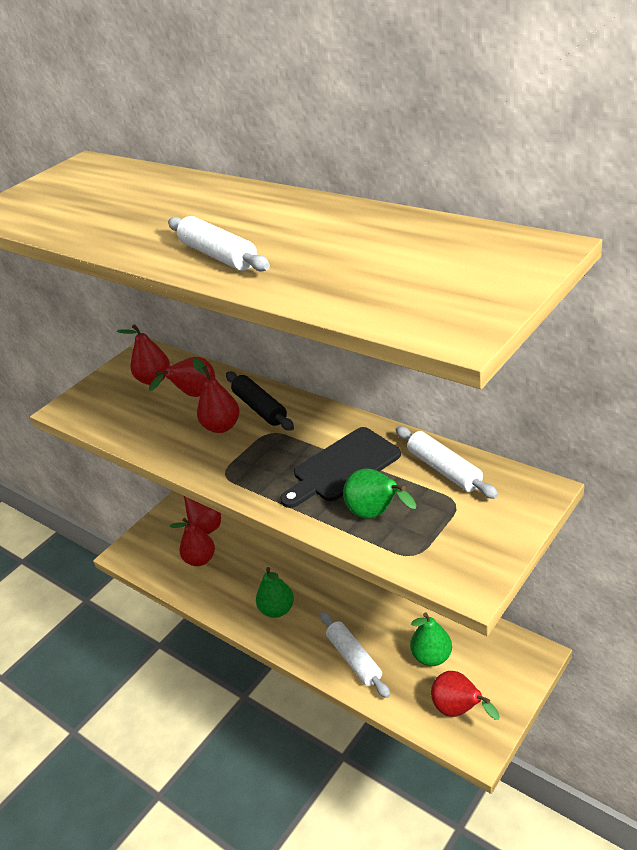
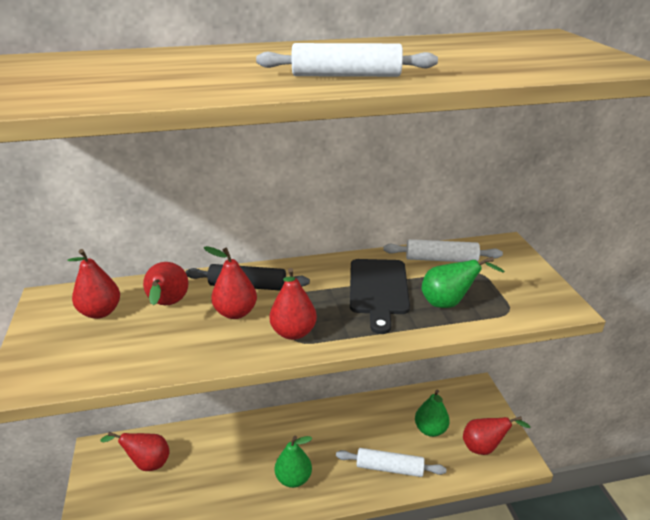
camera: 55 degrees left, 5 degrees down
red pear [170,518,215,566] -> red pear moved to [270,268,317,340]

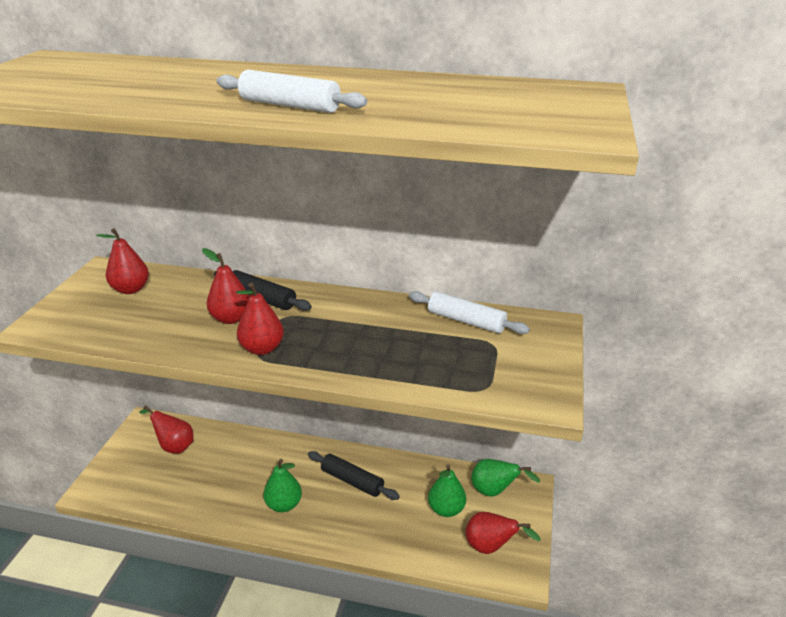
camera: 25 degrees right, 0 degrees up
red pear [143,262,188,305] -> none
white rolling pin [336,448,446,477] -> none
black cutting board [350,259,410,334] -> none
green pear [421,257,505,308] -> green pear moved to [471,459,540,497]
none -> black rolling pin [308,451,400,500]

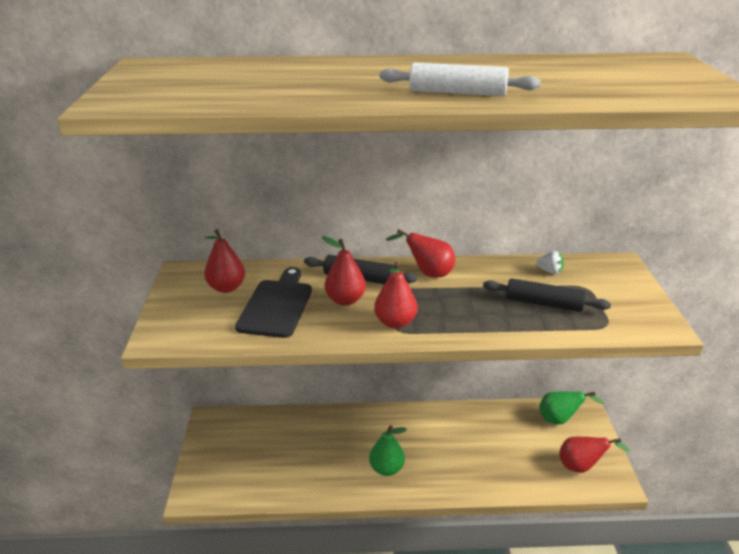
camera: 15 degrees left, 0 degrees up
red pear [139,405,194,454] -> red pear moved to [386,229,455,278]
black rolling pin [308,451,400,500] -> black rolling pin moved to [483,278,611,312]
white rolling pin [409,291,530,334] -> white strawberry [536,251,564,274]
green pear [428,464,466,517] -> none
none -> black cutting board [235,267,312,338]

